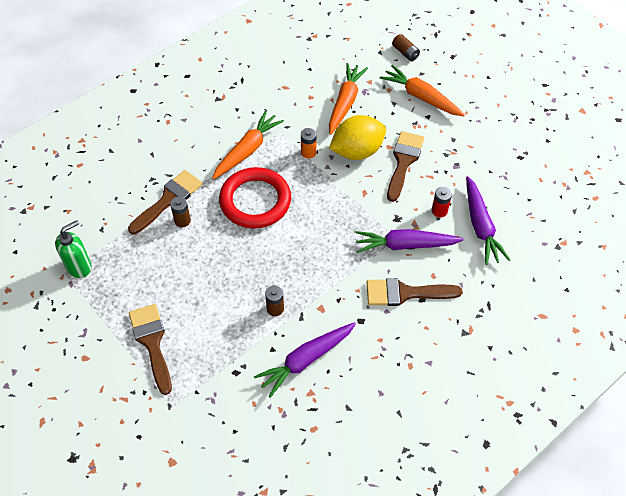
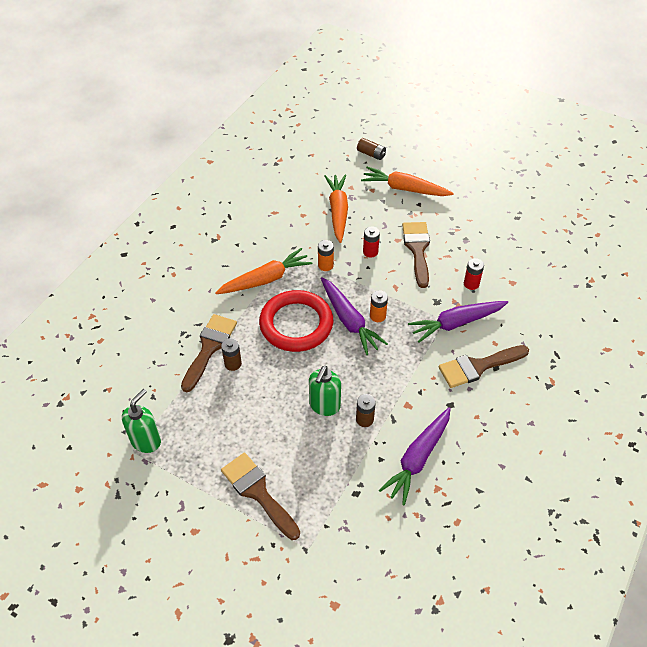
camera: 20 degrees left, 5 degrees down
orange carrot [212,111,284,179] -> orange carrot turned 45 degrees clockwise [215,248,313,294]
yellow lemon [329,115,386,160] -> red battery [363,226,380,258]
purple carrot [466,176,510,265] -> purple carrot moved to [321,277,388,355]
none -> green soap dispenser [309,366,341,416]
none -> orange battery [370,290,388,322]

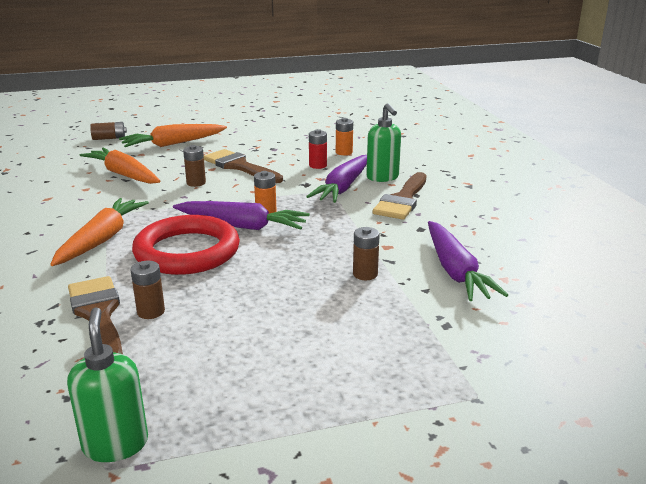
camera: 45 degrees left, 25 degrees down
brown brush [221,453,300,540] -> none
green soap dispenser [309,366,341,416] -> green soap dispenser moved to [366,103,401,182]
orange battery [318,240,334,271] -> orange battery moved to [336,118,353,155]
red battery [363,226,380,258] -> brown battery [183,145,206,187]

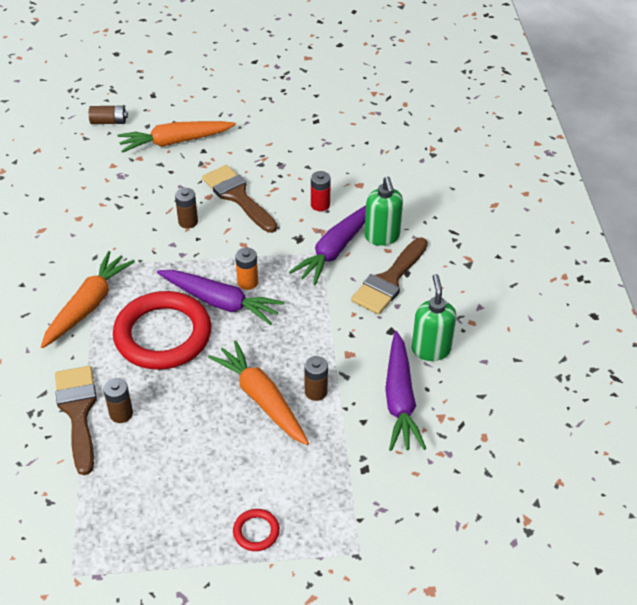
camera: 10 degrees right, 20 degrees up
green soap dispenser [67,307,148,462] -> green soap dispenser moved to [412,274,456,361]
orange carrot [80,148,160,184] -> orange carrot moved to [208,341,309,445]
orange battery [336,118,353,155] -> none
none -> red ring [233,509,280,551]

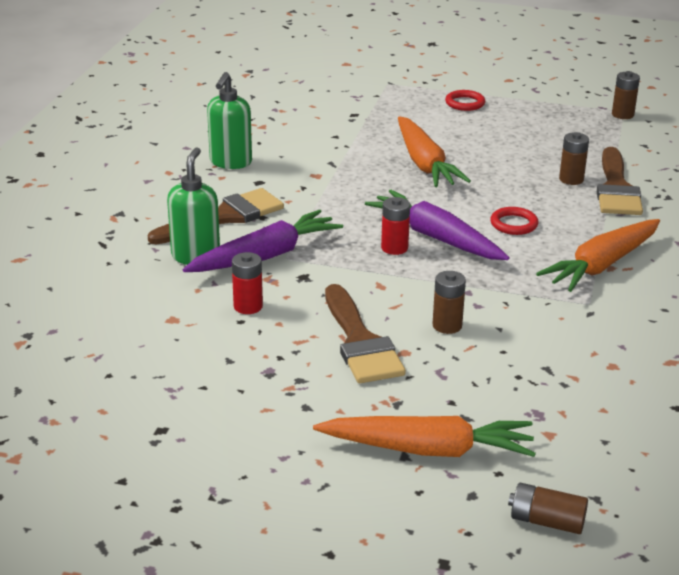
camera: 160 degrees left, 15 degrees down
red ring [113,291,211,370] -> red ring [490,207,538,235], size x0.41
orange battery [235,248,258,290] -> red battery [381,197,410,255]
brown battery [304,356,328,401] -> brown battery moved to [612,71,640,119]
purple carrot [385,331,426,451] -> none

